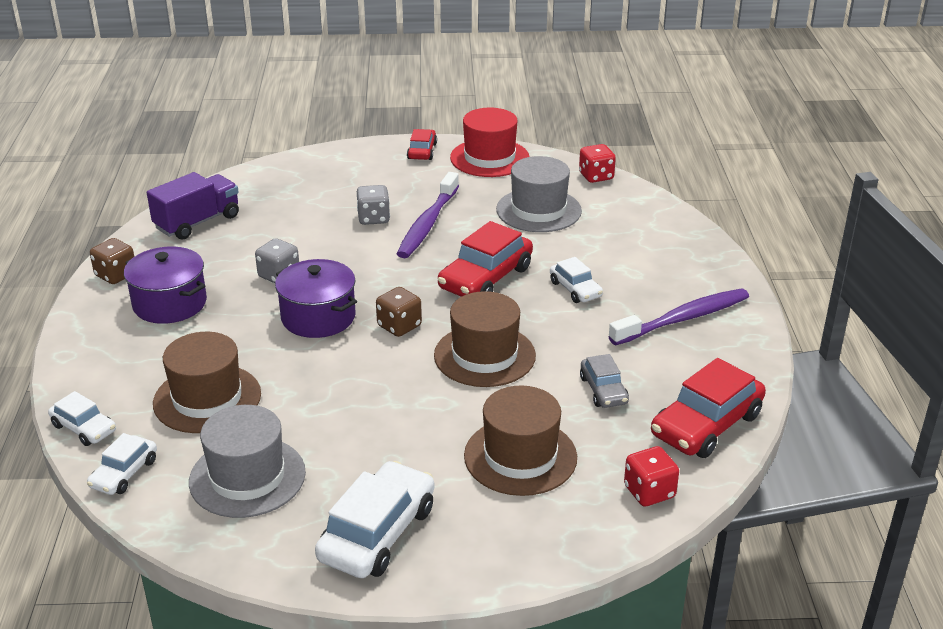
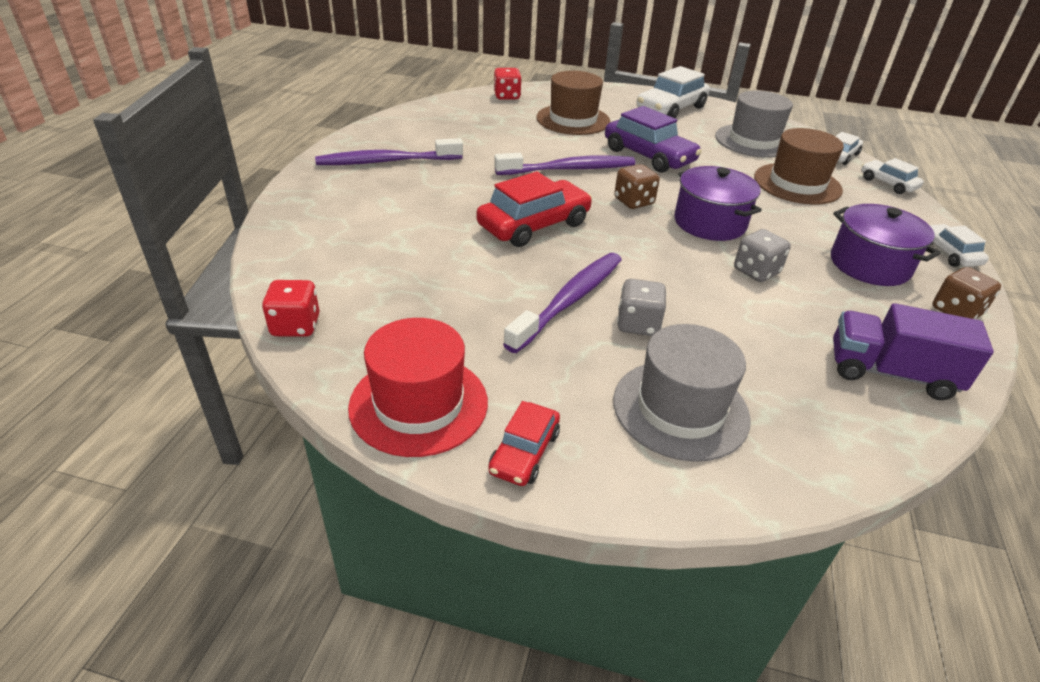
camera: 165 degrees left, 5 degrees up
purple truck [147,172,239,239] -> purple truck turned 45 degrees clockwise [833,303,994,400]
brown hat [434,291,536,387] -> purple toothbrush [494,153,635,175]
grey hat [496,156,582,232] -> grey hat moved to [613,324,751,462]
white car [550,257,603,303] -> white car moved to [930,224,989,267]
grey car [580,354,629,408] -> none
red car [651,358,766,458] -> none
none -> purple car [605,106,702,173]

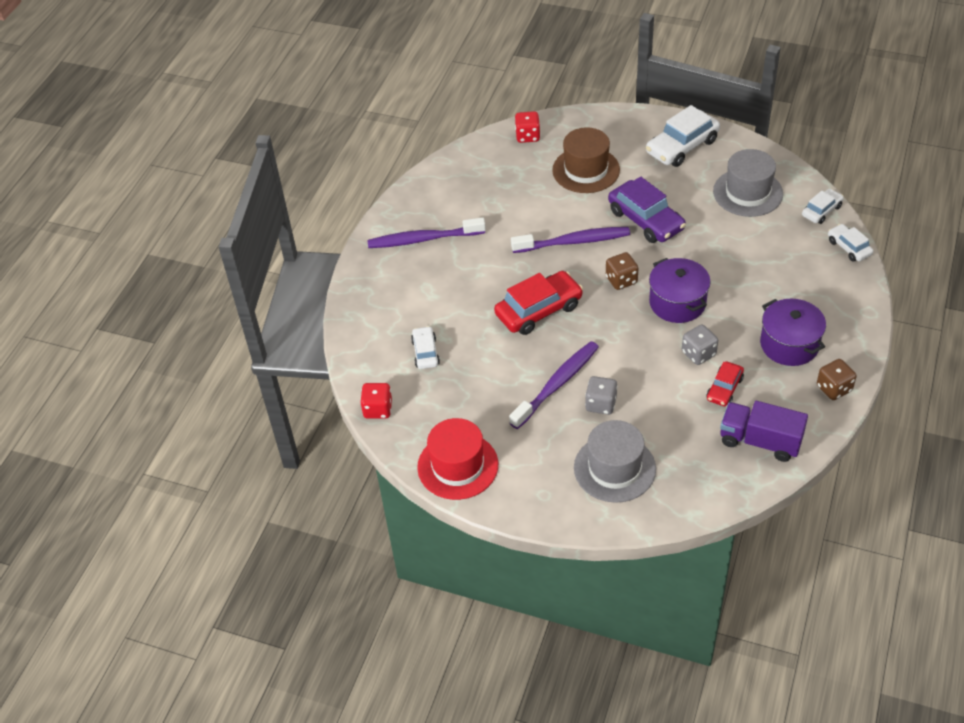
camera: 10 degrees right, 10 degrees up
red car [488,401,560,486] -> red car moved to [706,361,744,406]
brown hat [754,128,844,205] -> none
white car [930,224,989,267] -> white car moved to [411,326,440,369]

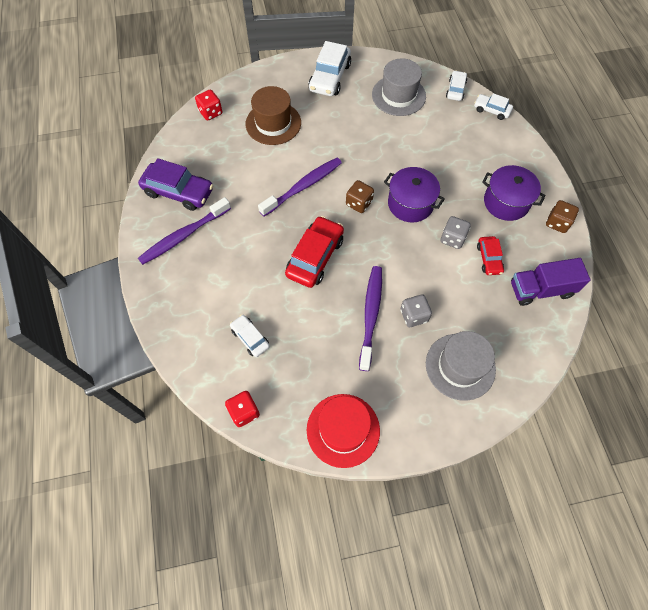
camera: 35 degrees left, 15 degrees up
purple car [608,177,686,243] -> purple car moved to [138,158,213,211]

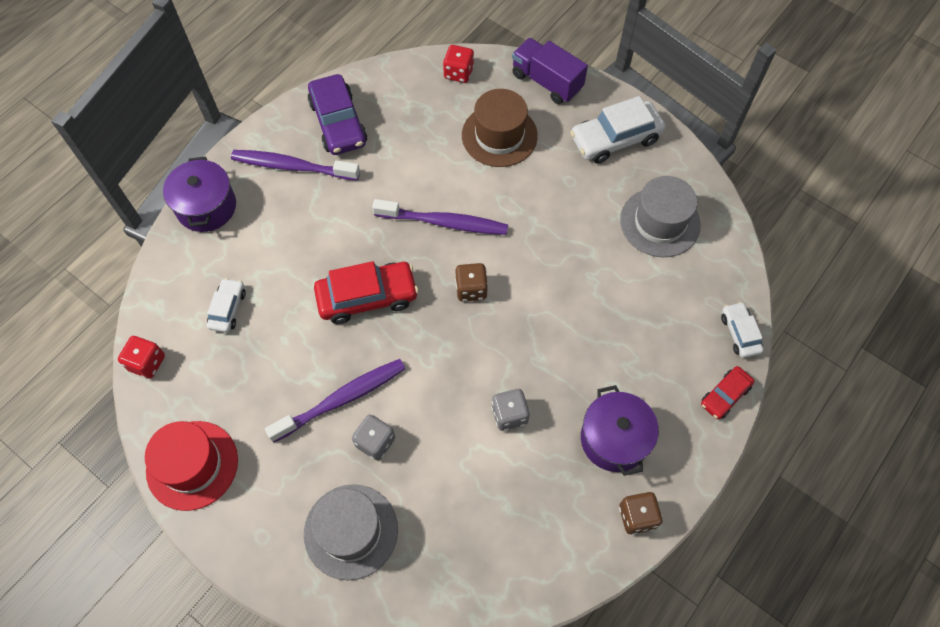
camera: 50 degrees right, 0 degrees up
purple pot [384,167,445,222] -> purple pot moved to [163,156,236,232]
white car [446,70,467,101] -> none
red car [477,236,504,275] -> red car moved to [701,366,754,419]
purple truck [511,258,590,306] -> purple truck moved to [512,38,588,104]

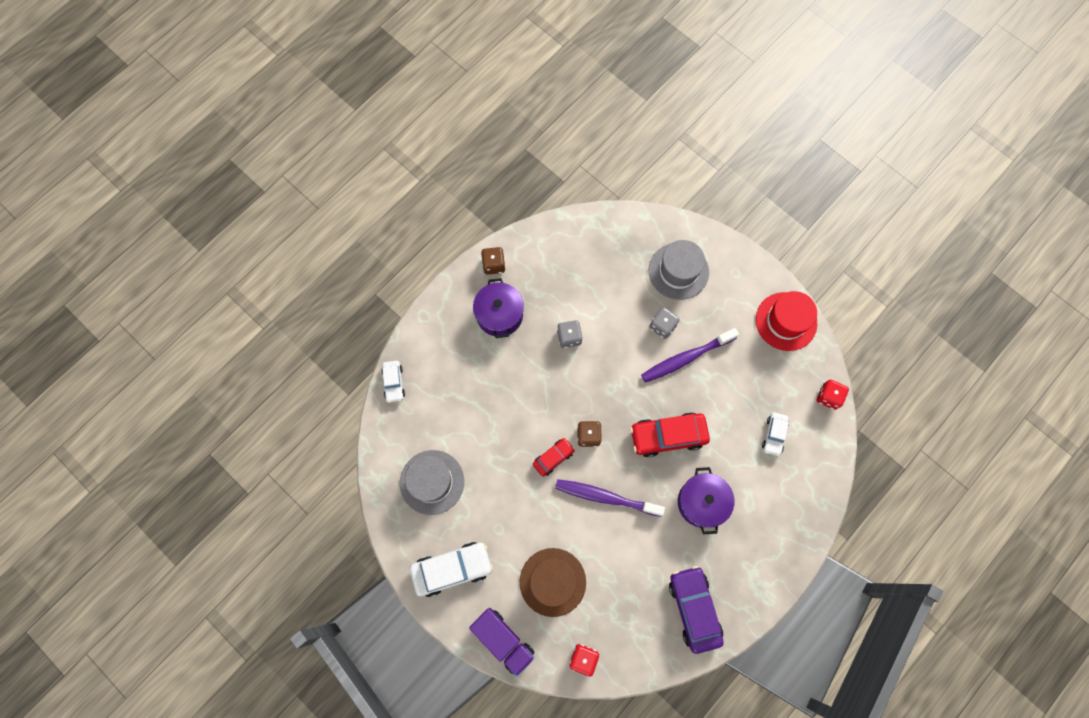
camera: 175 degrees left, 10 degrees up
purple pot [163,156,236,232] -> purple pot moved to [678,467,734,534]
purple toothbrush [231,150,360,181] -> none
red car [701,366,754,419] -> red car moved to [533,438,575,477]

